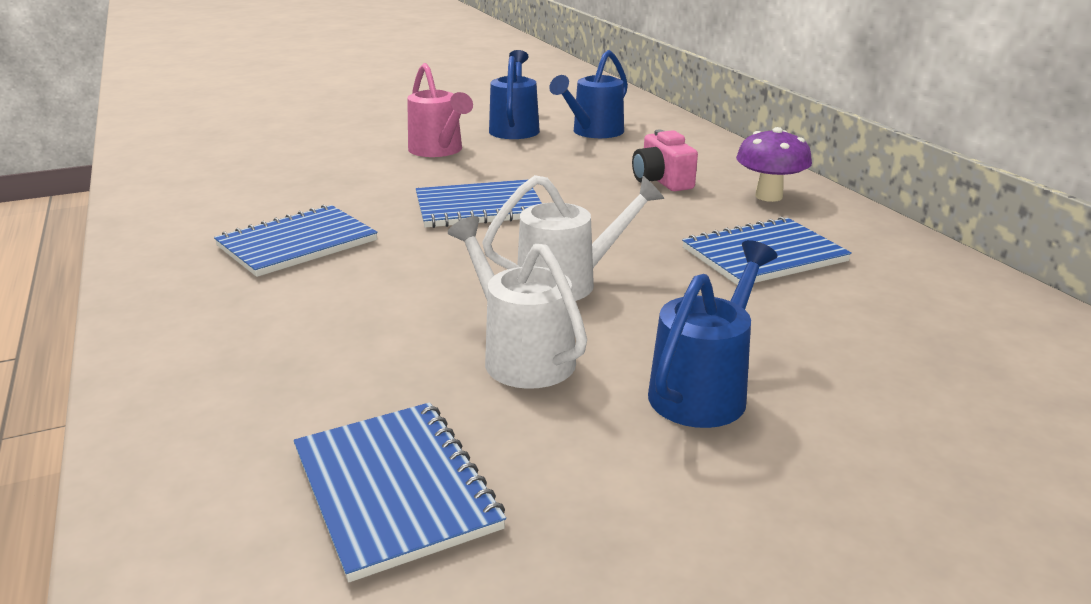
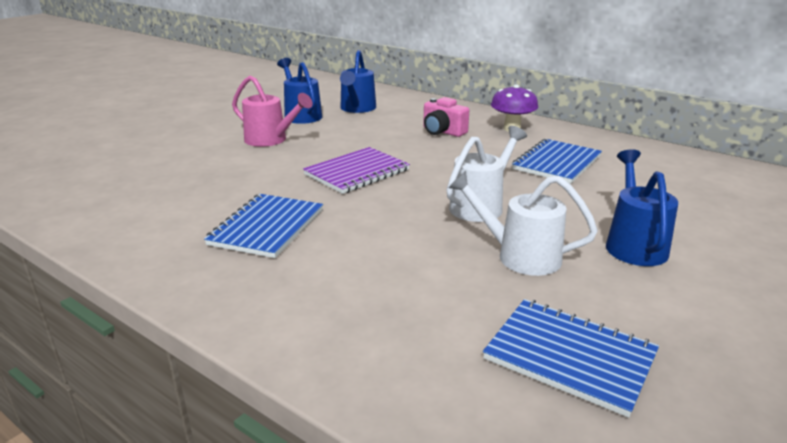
camera: 30 degrees left, 0 degrees up
blue notebook [416,180,542,228] -> purple notebook [303,147,410,194]

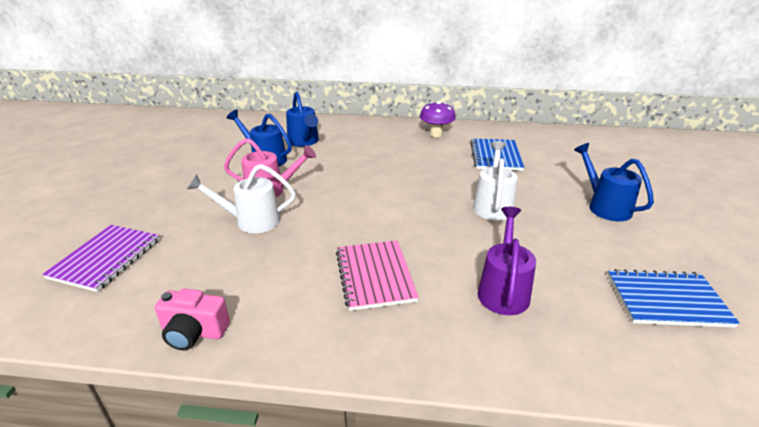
camera: 30 degrees left, 5 degrees up
blue notebook [204,194,323,258] -> pink notebook [336,240,419,311]
purple notebook [303,147,410,194] -> purple notebook moved to [42,225,160,292]
pink camera [423,97,469,137] -> pink camera moved to [155,288,230,350]
white watering can [448,171,598,276] -> white watering can moved to [187,164,296,233]
none -> purple watering can [478,207,536,315]

